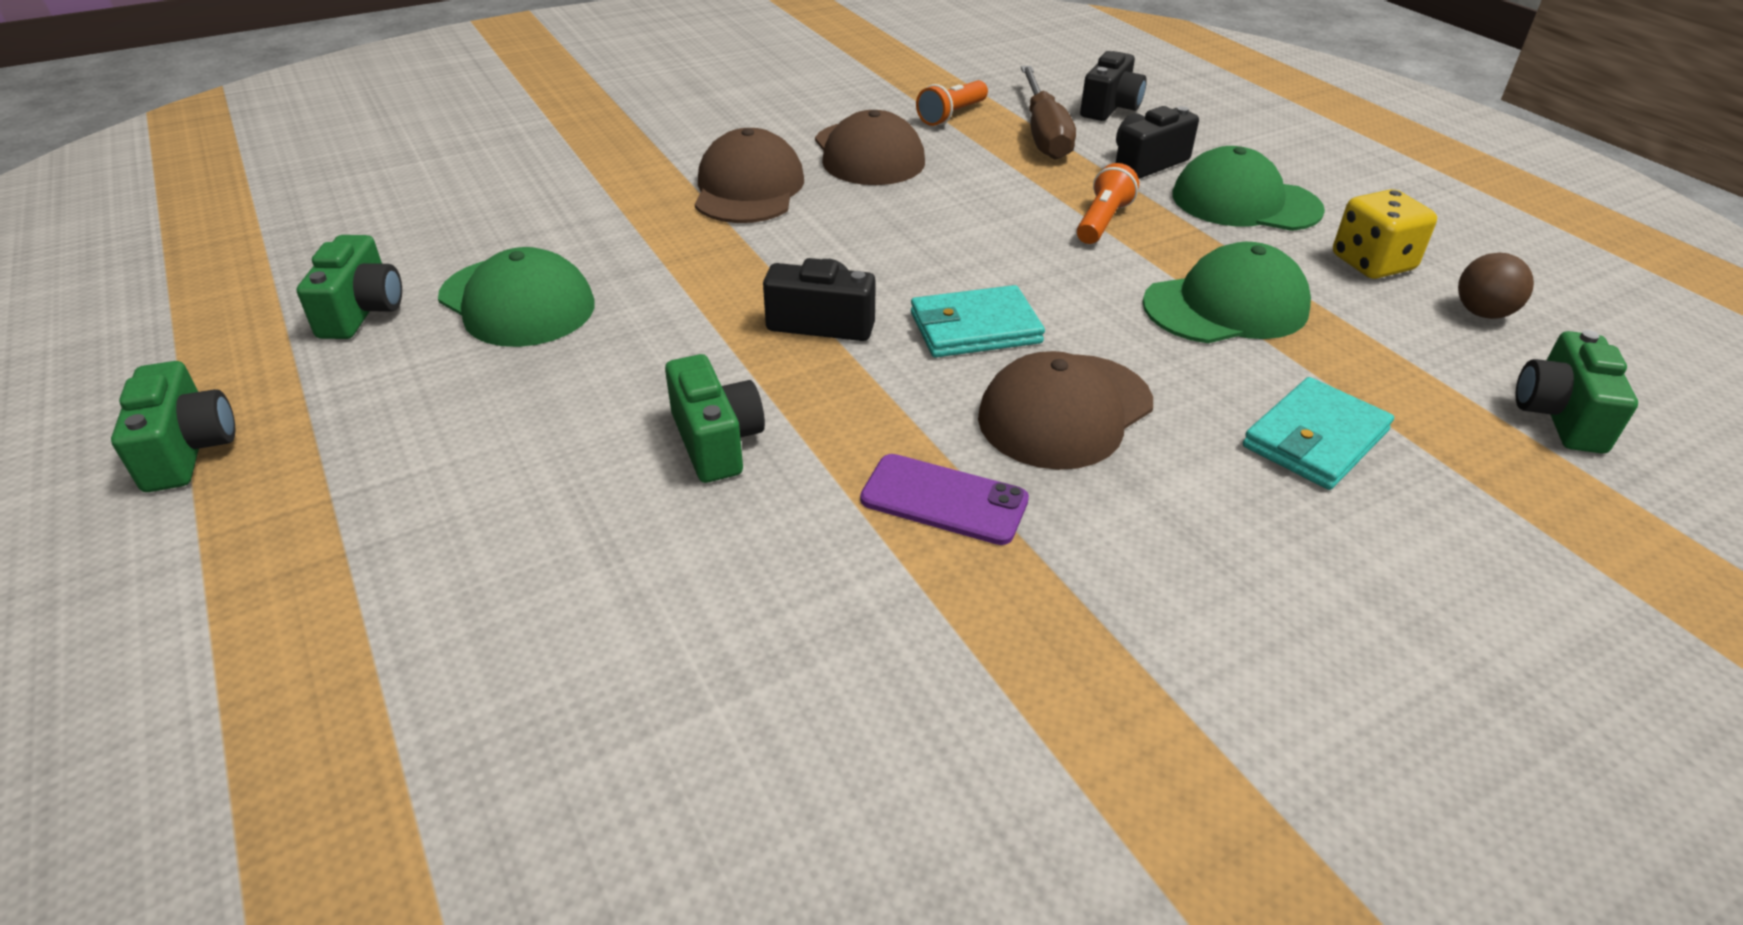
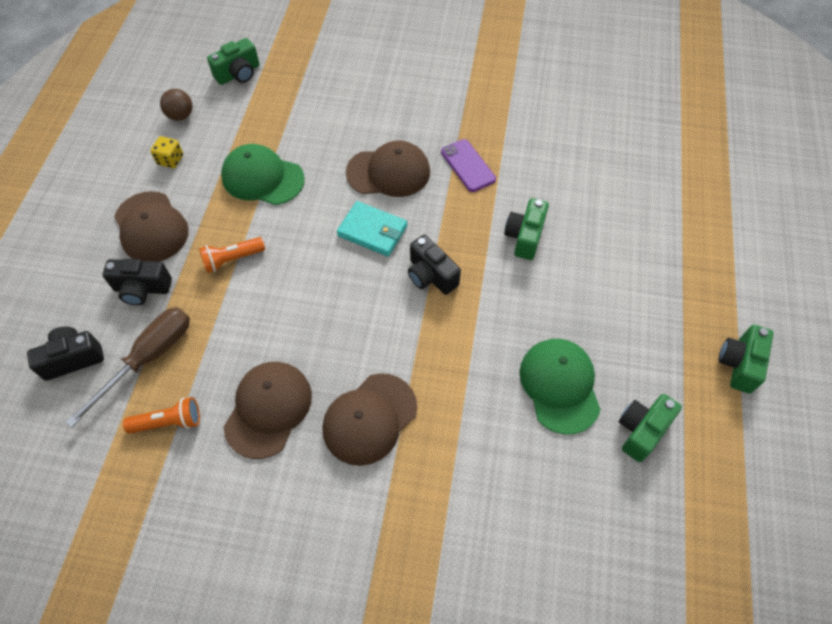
camera: 140 degrees left, 20 degrees up
green cap [1173,146,1325,231] -> brown cap [114,191,189,262]
turquoise wallet [1243,377,1394,490] -> none
yellow dice [1333,189,1437,279] -> yellow dice [150,136,183,168], size x0.65

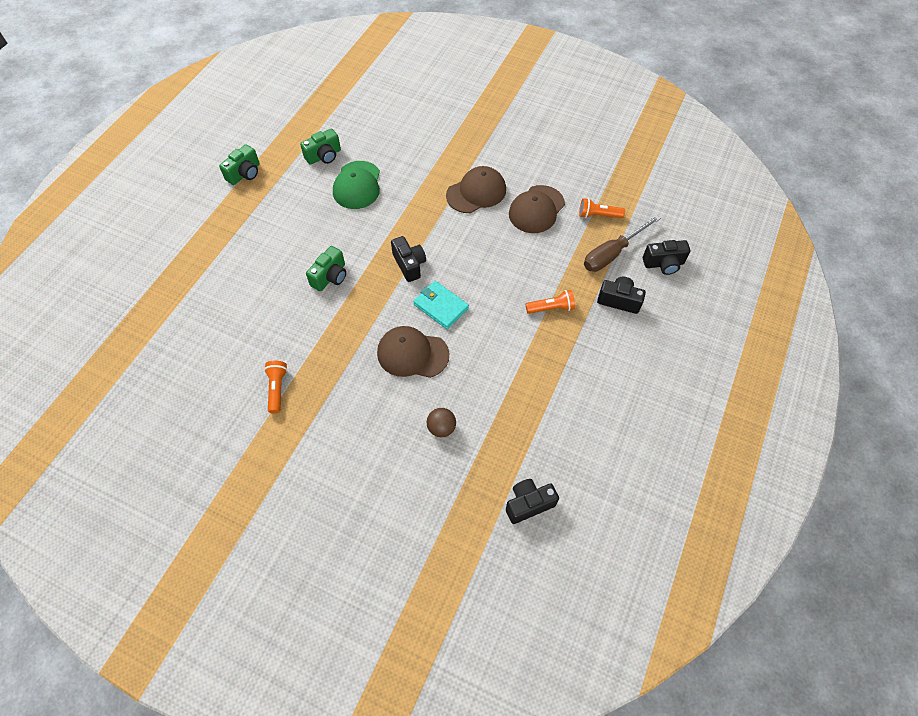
camera: 165 degrees left, 0 degrees up
brown cap [114,191,189,262] -> none
yellow dice [150,136,183,168] -> none
brown ball [160,89,193,121] -> brown ball moved to [427,408,456,437]
green camera [207,38,259,85] -> black camera [506,479,559,524]
green cap [221,144,305,205] -> none
purple phone [441,139,496,192] -> none
none -> orange flashlight [264,361,288,413]

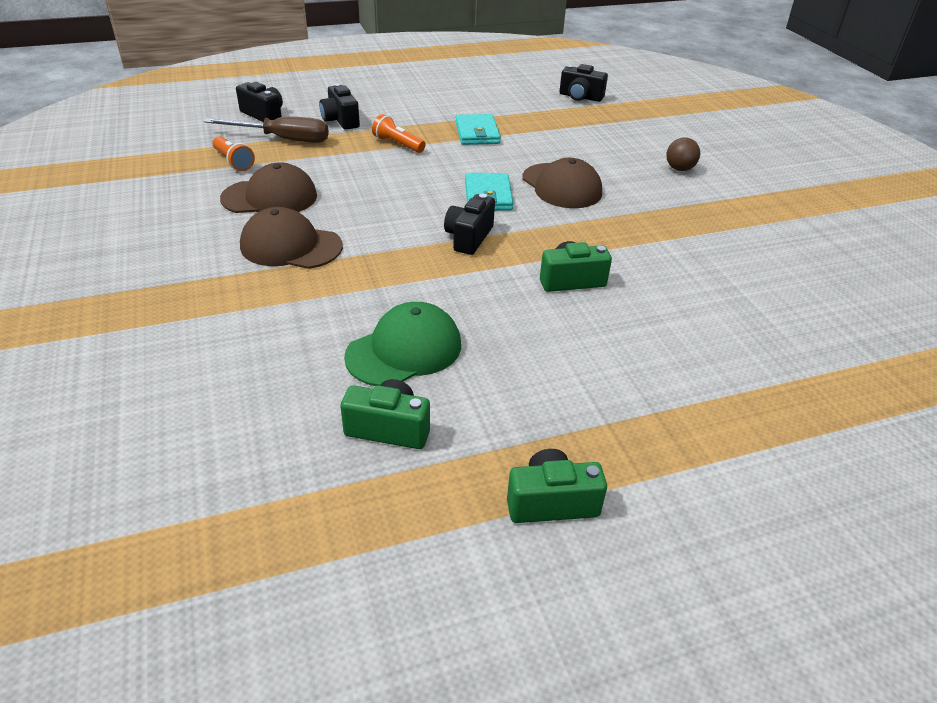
camera: 135 degrees left, 20 degrees down
orange flashlight [264,361,288,413] -> none
brown ball [427,408,456,437] -> brown ball moved to [666,137,700,171]
none -> turquoise wallet [455,114,501,145]

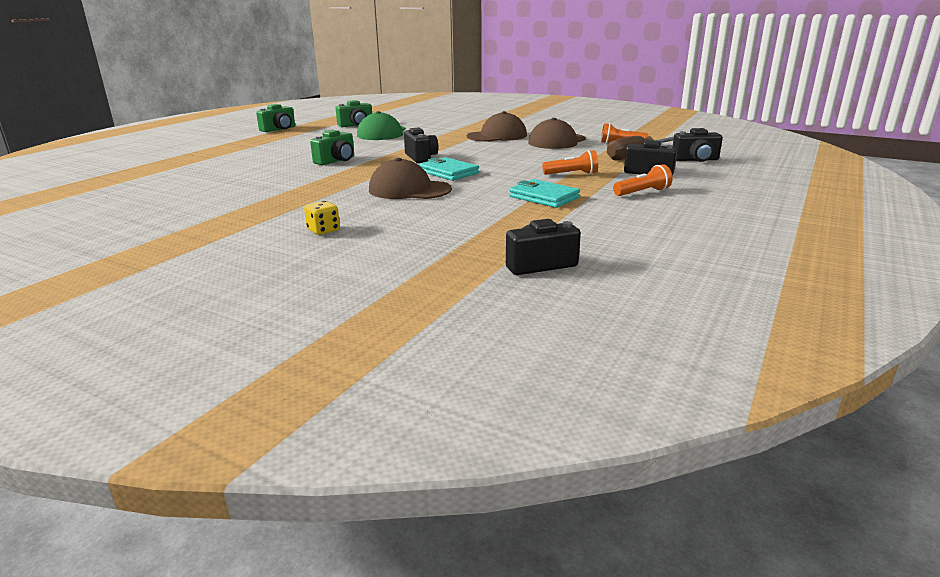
camera: 140 degrees right, 15 degrees down
brown ball [666,137,700,171] -> yellow dice [304,201,340,235]
none -> orange flashlight [613,164,673,196]

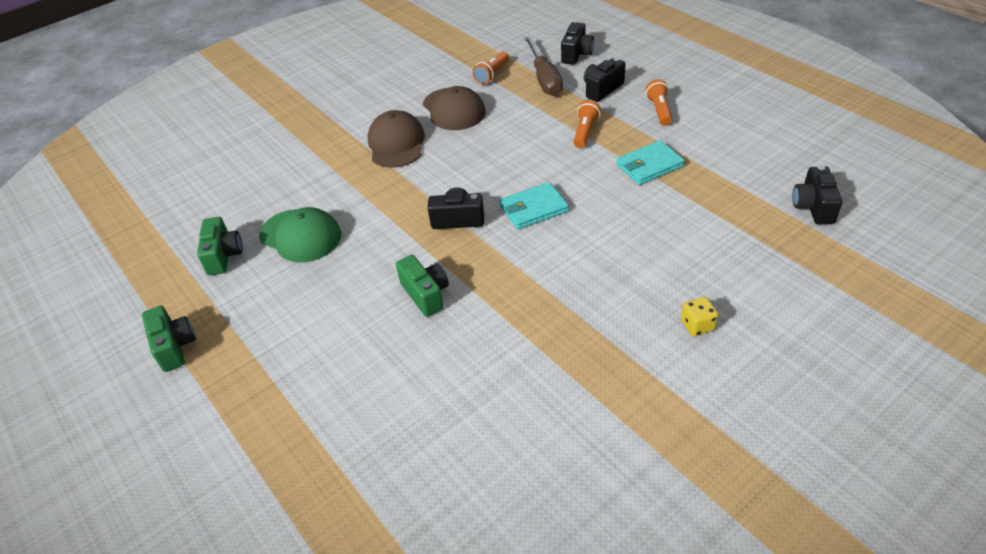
camera: 65 degrees left, 20 degrees up
brown cap [369,158,452,199] -> none

